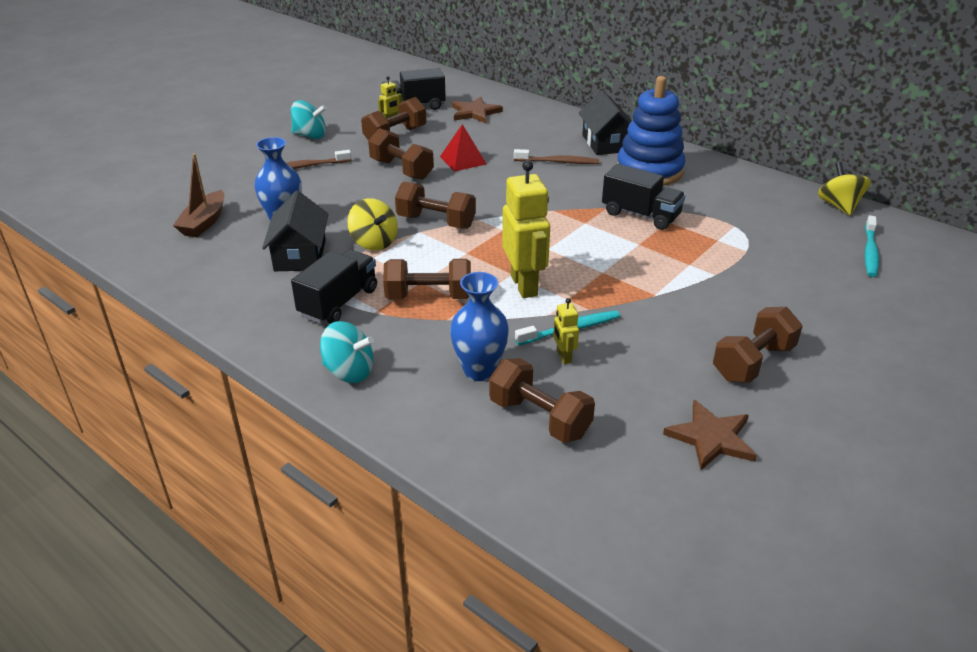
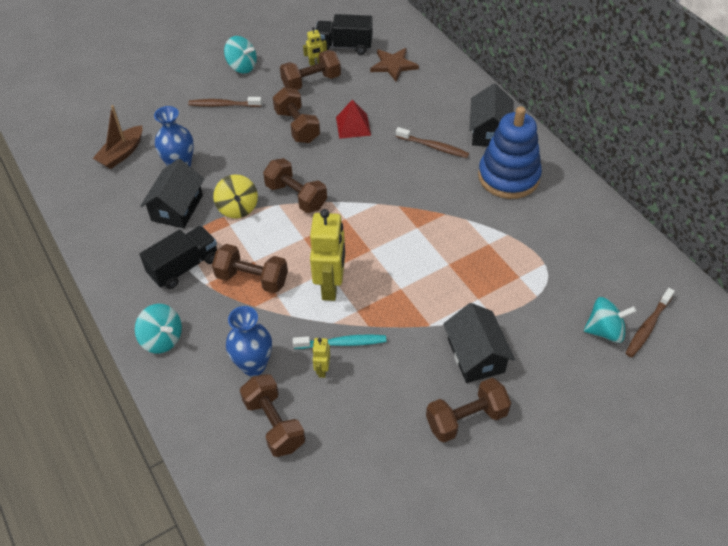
camera: 20 degrees right, 15 degrees up
black truck [602,164,686,230] -> none
brown star [663,400,757,470] -> none
yellow spinning top [818,162,871,216] -> none
turquoise toothbrush [865,215,879,277] -> brown toothbrush [626,288,675,357]
none -> black house [443,303,515,383]
none -> turquoise spinning top [584,297,637,343]

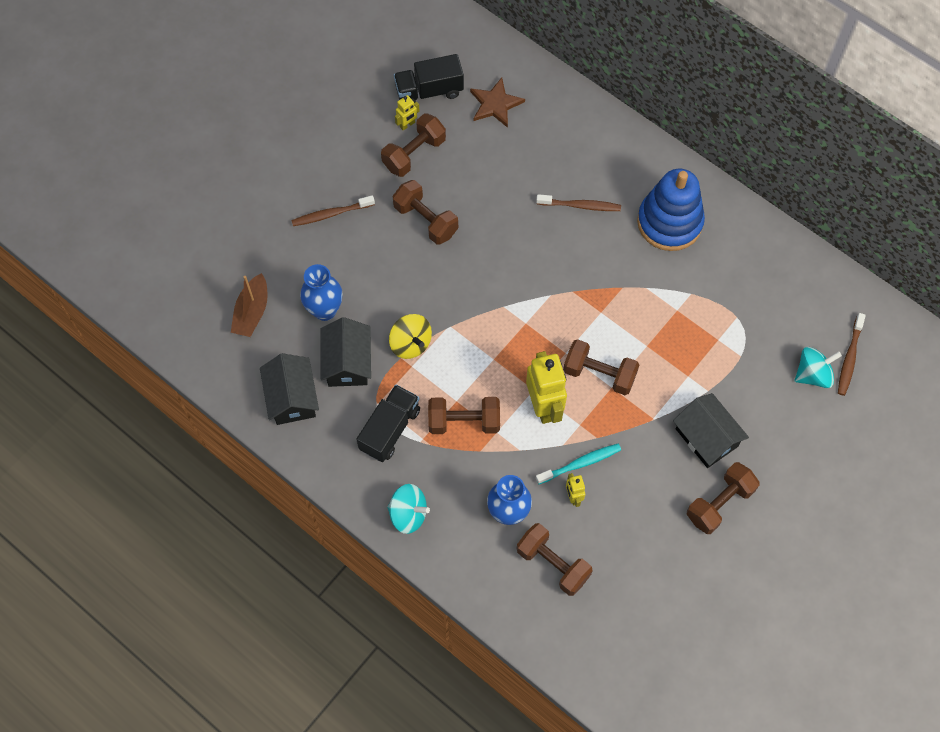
camera: 20 degrees left, 15 degrees up
turquoise spinning top [224,36,257,73] -> none
brown dumbbell [263,158,327,213] -> brown dumbbell moved to [563,339,639,395]
red pyramid [336,99,371,139] -> none
black house [469,83,514,147] -> black house moved to [260,353,319,425]

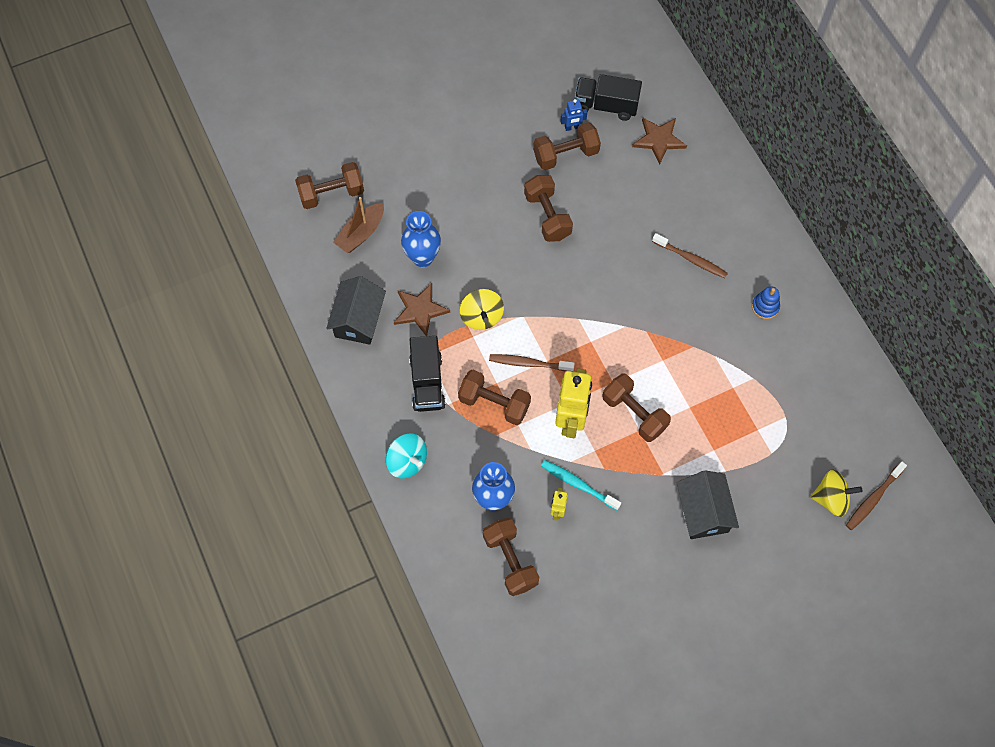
camera: 25 degrees right, 0 degrees up
brown toothbrush [291,195,375,226] -> brown toothbrush moved to [489,354,575,372]
black house [321,317,371,387] -> brown star [394,283,450,336]
black truck [356,385,420,462] -> black truck turned 120 degrees clockwise [409,336,446,412]
yellow robot [395,95,420,130] -> blue robot [560,99,587,131]
turquoise toothbrush [536,444,621,484] -> turquoise toothbrush turned 150 degrees counterclockwise [541,460,621,510]
blue stacking toy [637,169,705,251] -> blue stacking toy [752,286,780,319], size x0.43
brown dumbbell [687,462,760,534] -> brown dumbbell moved to [295,162,364,209]
turquoise spinning top [795,347,842,388] -> yellow spinning top [810,470,862,517]

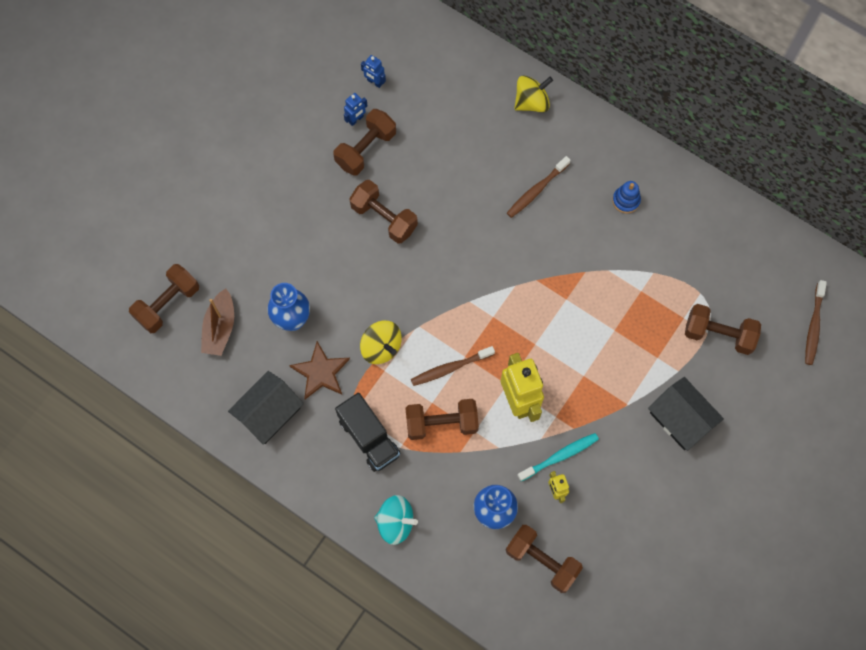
camera: 30 degrees left, 5 degrees up
black house [326,276,386,345] -> black house turned 60 degrees clockwise [228,371,304,445]
turquoise toothbrush [541,460,621,510] -> turquoise toothbrush turned 150 degrees clockwise [517,433,599,481]
black truck [574,74,642,121] -> blue robot [361,55,386,88]
brown dumbbell [602,374,671,442] -> brown dumbbell moved to [685,304,761,355]
brown star [632,118,687,165] -> none
brown toothbrush [652,233,728,278] -> brown toothbrush turned 135 degrees clockwise [507,156,570,218]
yellow spinning top [810,470,862,517] -> yellow spinning top moved to [514,75,553,112]

